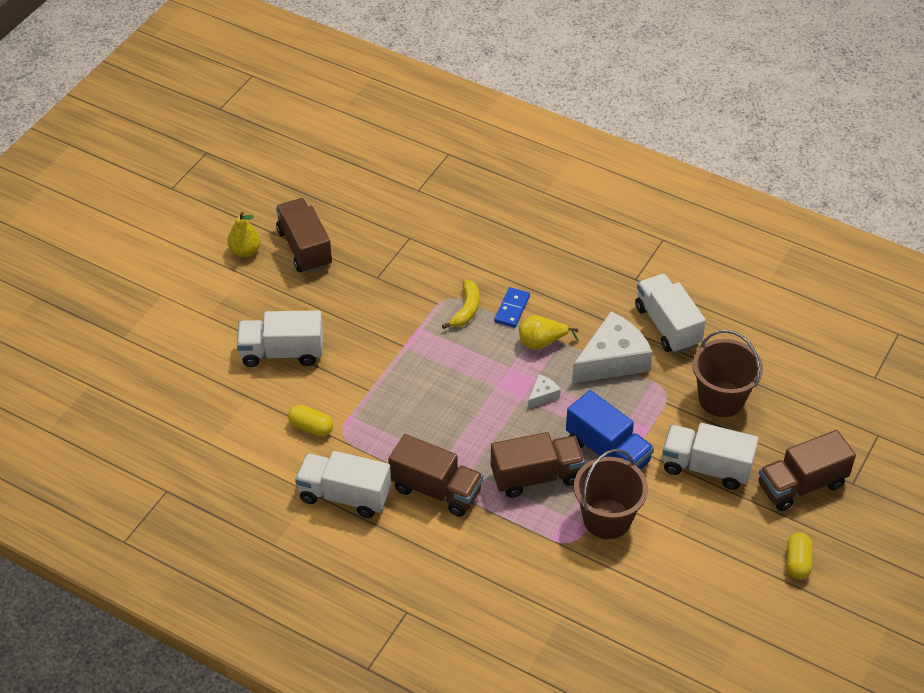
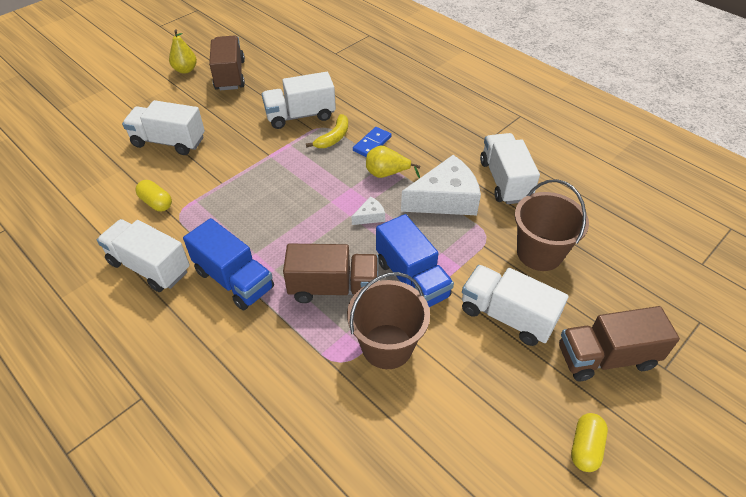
camera: 15 degrees right, 0 degrees up
brown truck [388,434,483,517] -> blue truck [183,218,274,310]
none -> white truck [262,72,336,129]

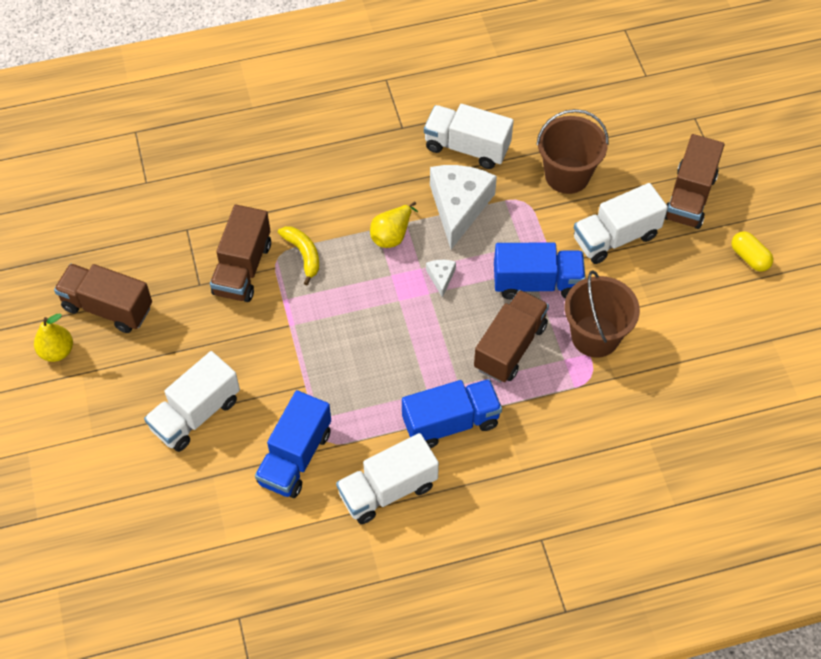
camera: 60 degrees left, 10 degrees up
yellow capsule [135,180,172,212] -> blue truck [255,390,331,498]
white truck [262,72,336,129] -> brown truck [210,205,271,302]
blue domino [353,127,392,157] -> none

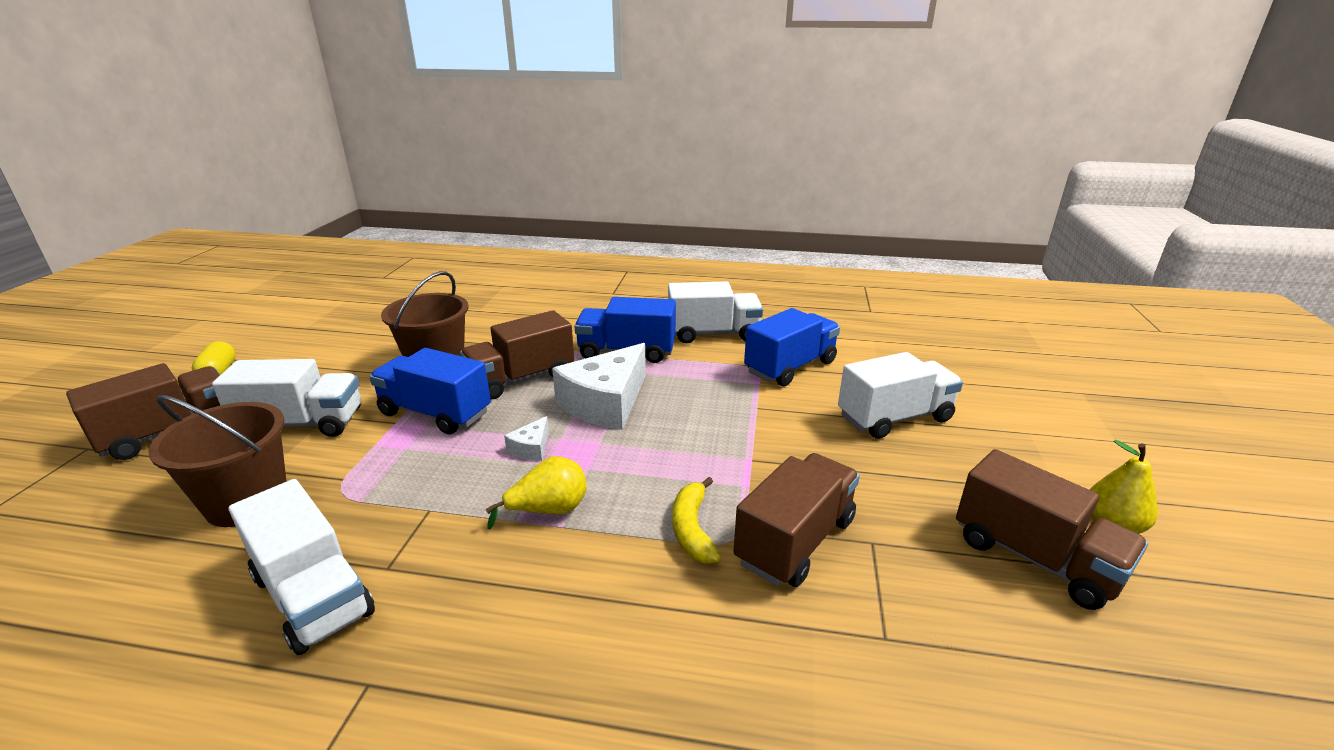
camera: 155 degrees left, 30 degrees down
white cheese [430,165,497,250] -> white cheese moved to [552,343,646,430]

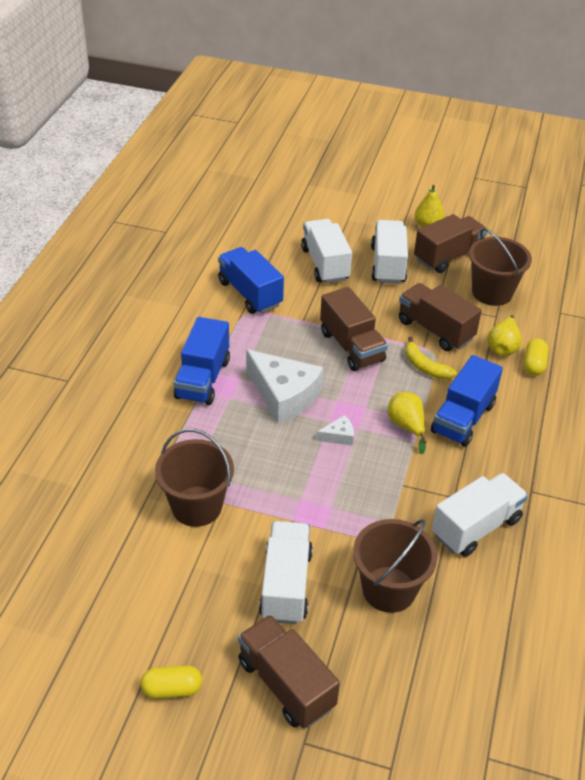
camera: 85 degrees left, 15 degrees up
blue truck [369,348,491,434] -> blue truck moved to [431,355,503,447]
brown truck [460,310,574,399] -> brown truck moved to [320,287,388,371]
white cheese [504,416,549,461] -> white cheese turned 45 degrees counterclockwise [317,415,354,446]
white truck [668,281,763,343] -> white truck moved to [371,220,408,284]
yellow banana [672,477,721,563] -> yellow banana turned 45 degrees clockwise [405,336,457,380]
none -> brown bucket [469,228,532,306]
none -> yellow pear [487,315,522,356]
none -> yellow capsule [524,339,548,376]

